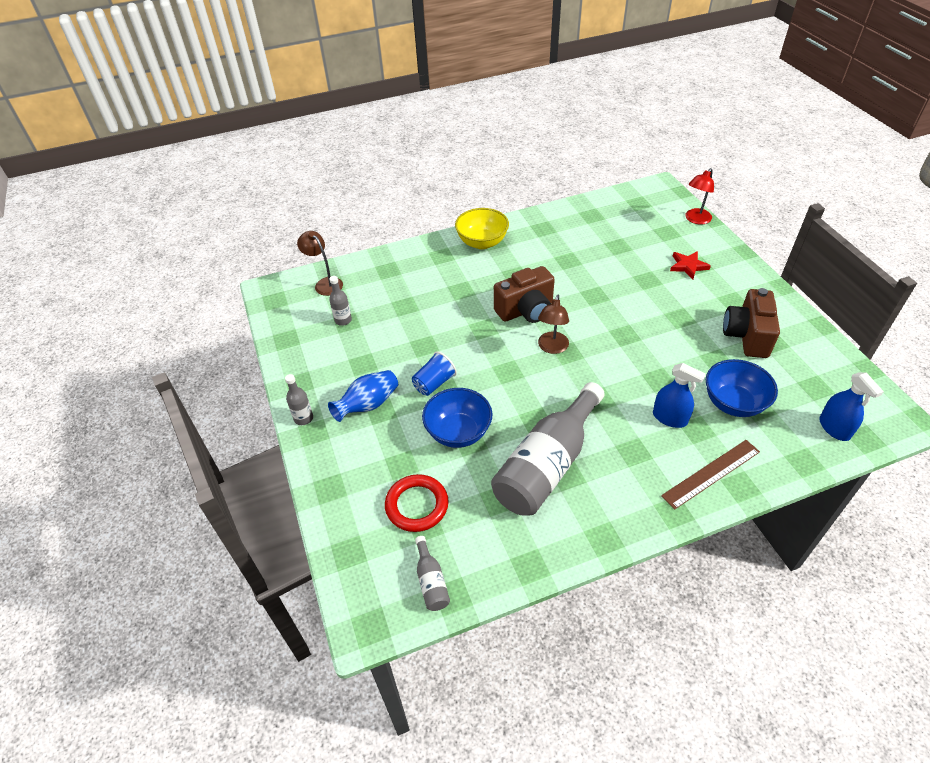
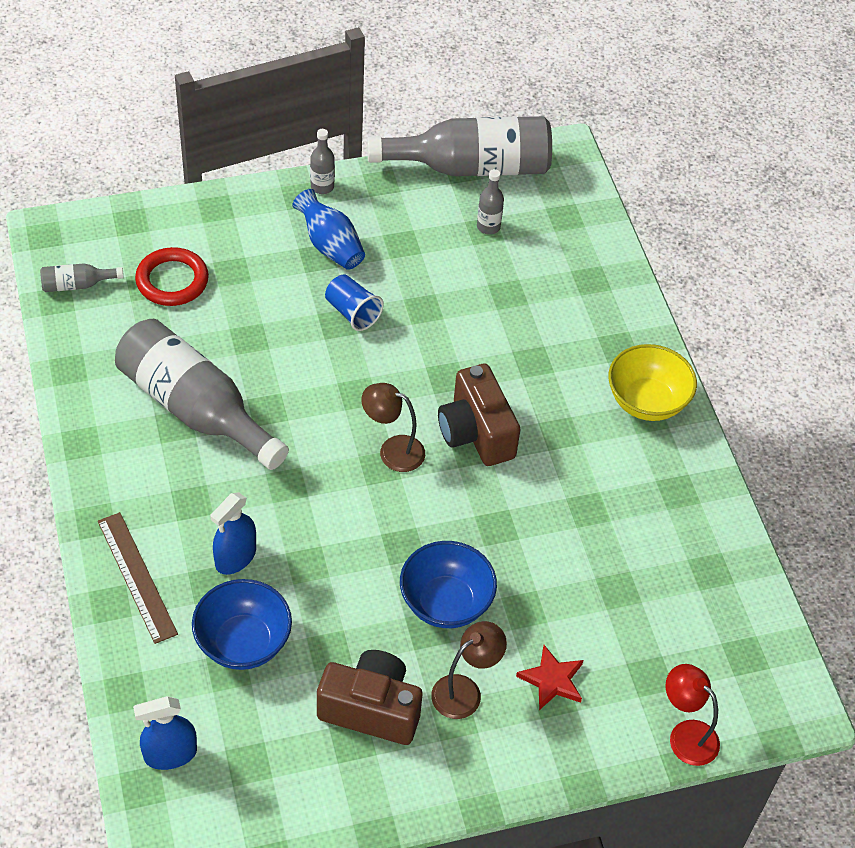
camera: 90 degrees right, 5 degrees up
brown lamp [297,231,343,296] -> brown lamp moved to [431,621,507,719]
blue bowl [422,388,492,448] -> blue bowl moved to [400,541,497,628]
none -> grey bottle [367,116,552,176]

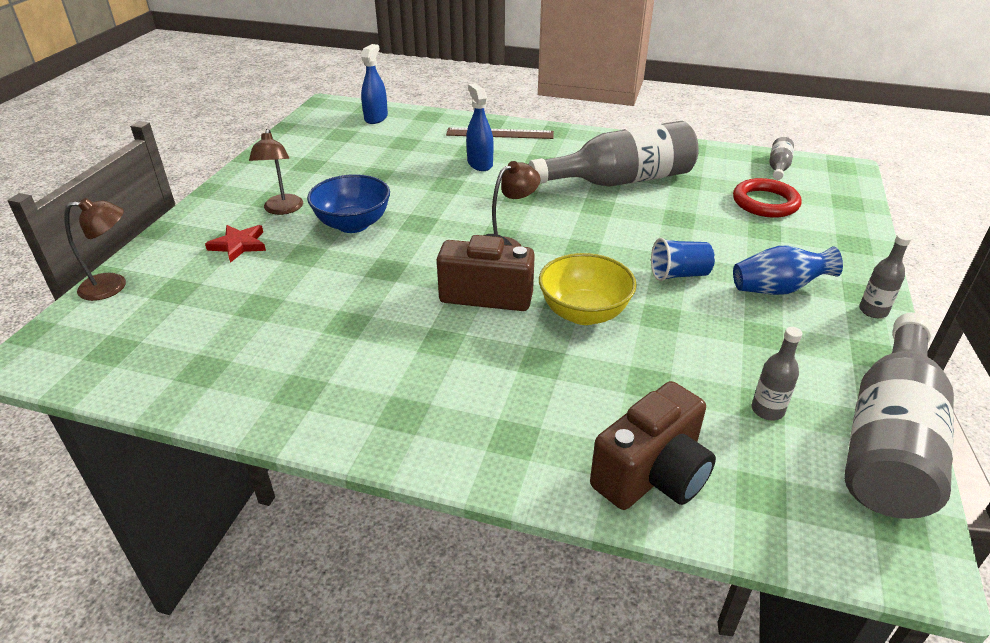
camera: 125 degrees right, 15 degrees down
blue bowl [192,579,292,670] -> none
brown camera [317,650,422,745] -> brown camera moved to [590,381,716,510]
yellow bowl [608,344,697,421] -> yellow bowl moved to [539,253,637,325]
red lamp [666,664,720,766] -> brown lamp [65,198,126,301]

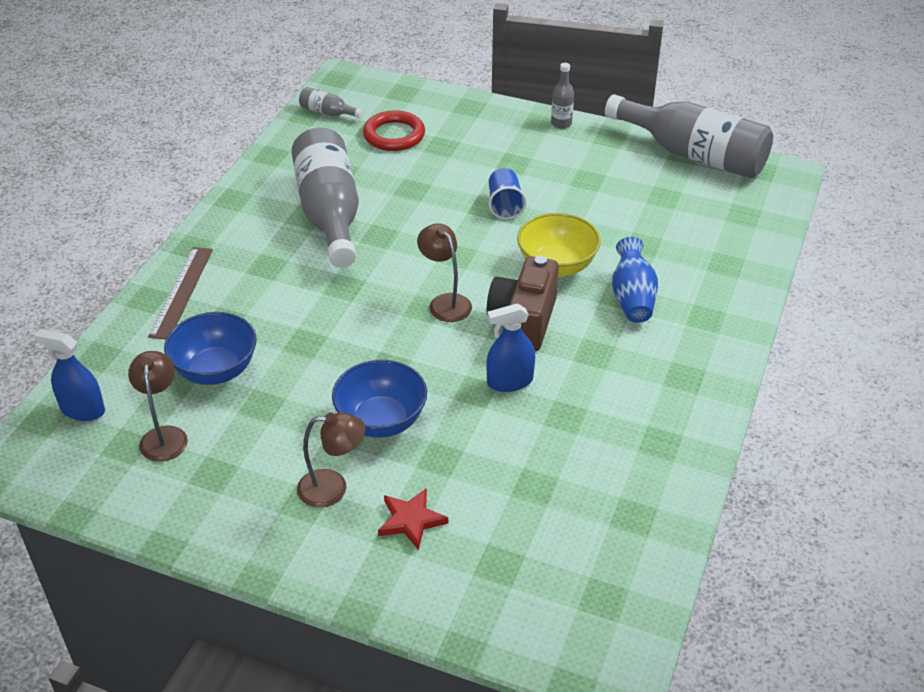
camera: 85 degrees left, 5 degrees up
brown lamp [65,198,126,301] -> brown lamp moved to [128,351,188,462]
blue spray bottle [466,83,494,171] -> blue spray bottle moved to [486,303,535,392]
brown camera [590,381,716,510] -> none
blue vase [733,246,843,295] -> blue vase moved to [612,237,658,323]
grey bottle [752,327,802,421] -> none
none -> blue bowl [164,312,257,385]

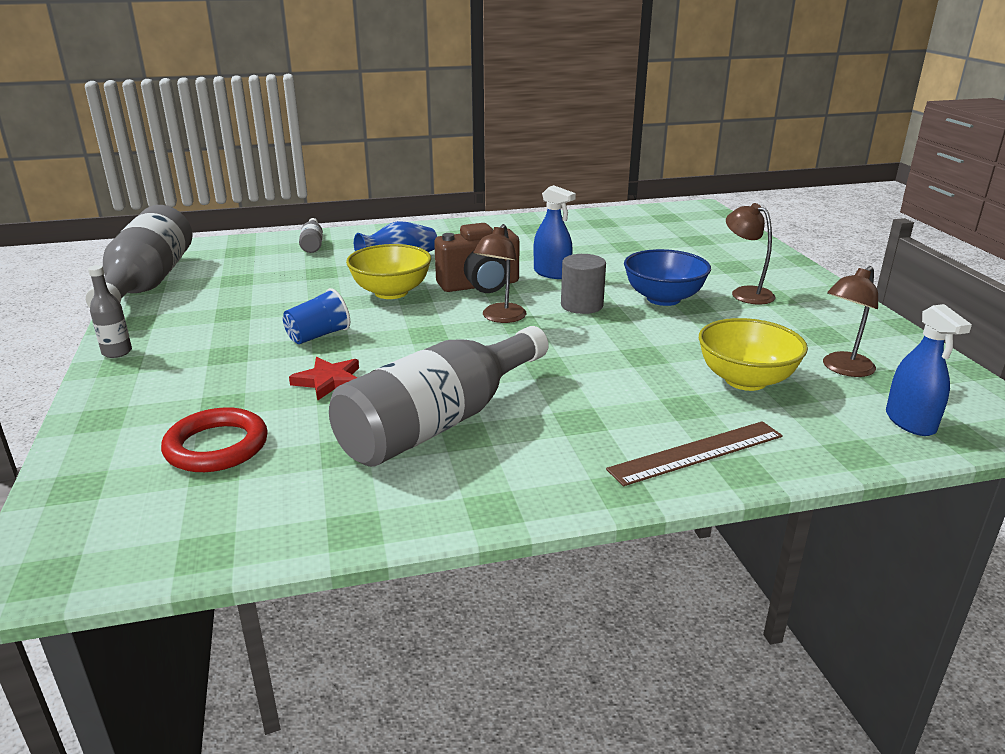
camera: 125 degrees left, 15 degrees down
blue bowl [164,312,257,385] -> yellow bowl [699,318,808,391]
grey bottle [299,87,364,119] -> grey bottle moved to [299,218,323,253]
red star [378,488,448,550] -> red star moved to [289,357,359,401]
none -> grey cylinder [561,254,606,314]

